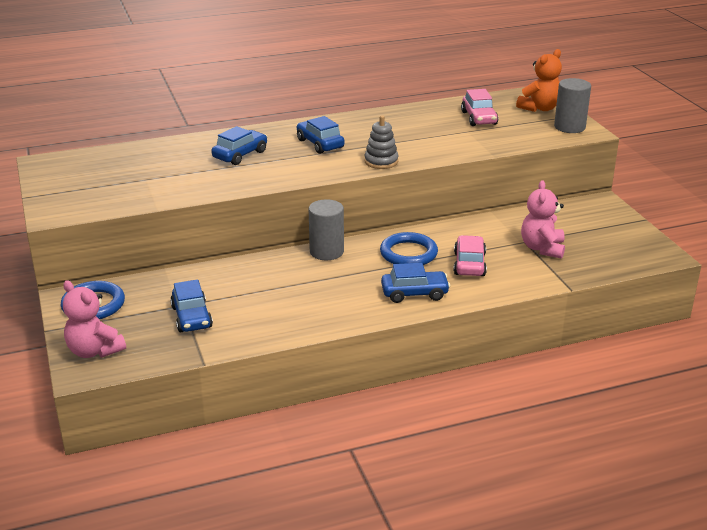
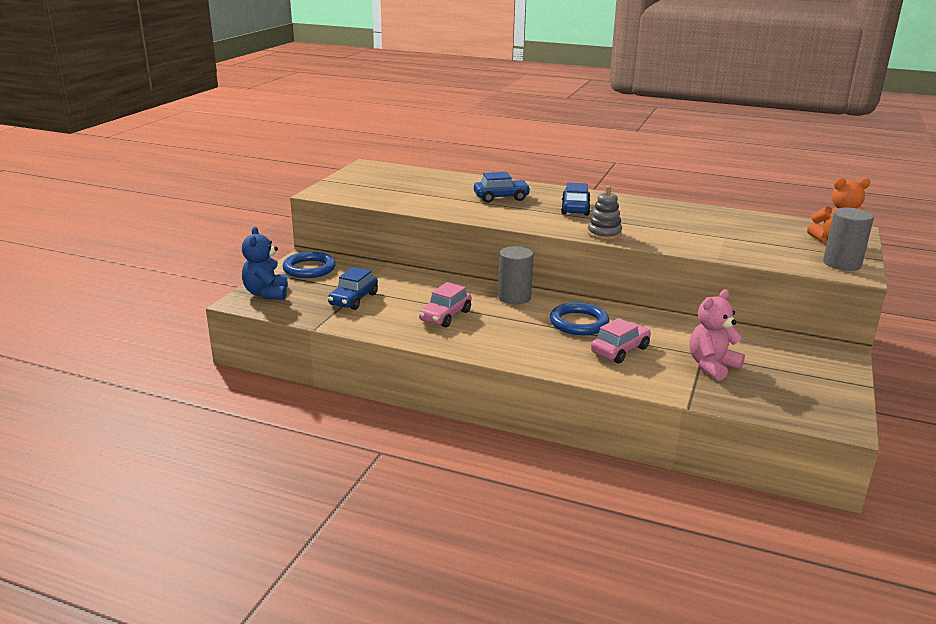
camera: 40 degrees right, 5 degrees down
pink teddy bear [63,281,126,358] -> blue teddy bear [242,227,288,300]
blue car [381,263,450,303] -> none
pink car [461,89,498,126] -> pink car moved to [419,282,471,328]

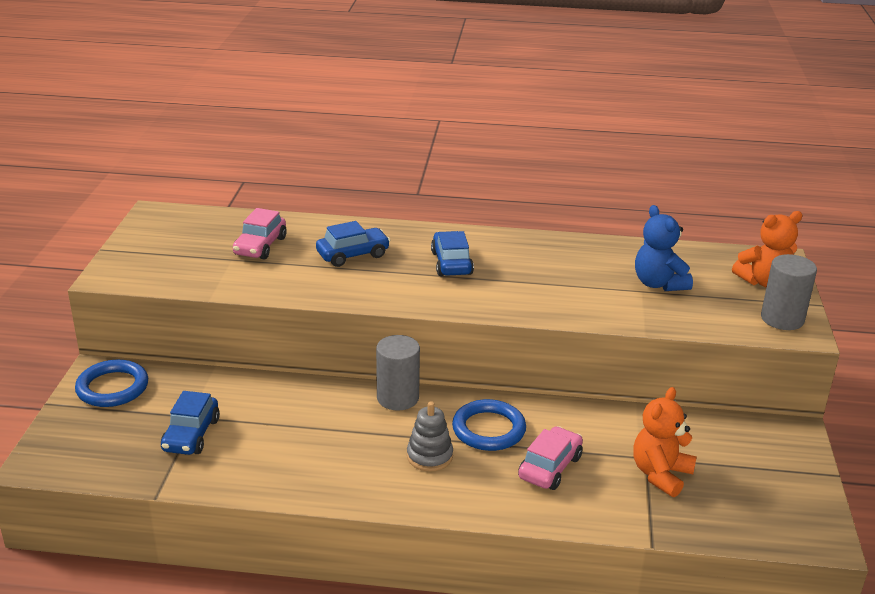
camera: 15 degrees left, 5 degrees up
blue teddy bear [242,227,288,300] -> blue teddy bear moved to [635,205,693,291]
pink car [419,282,471,328] -> pink car moved to [233,208,287,260]
grey stacking toy [587,186,622,240] -> grey stacking toy moved to [407,401,453,471]
pink teddy bear [689,289,745,381] -> orange teddy bear [633,387,697,497]

